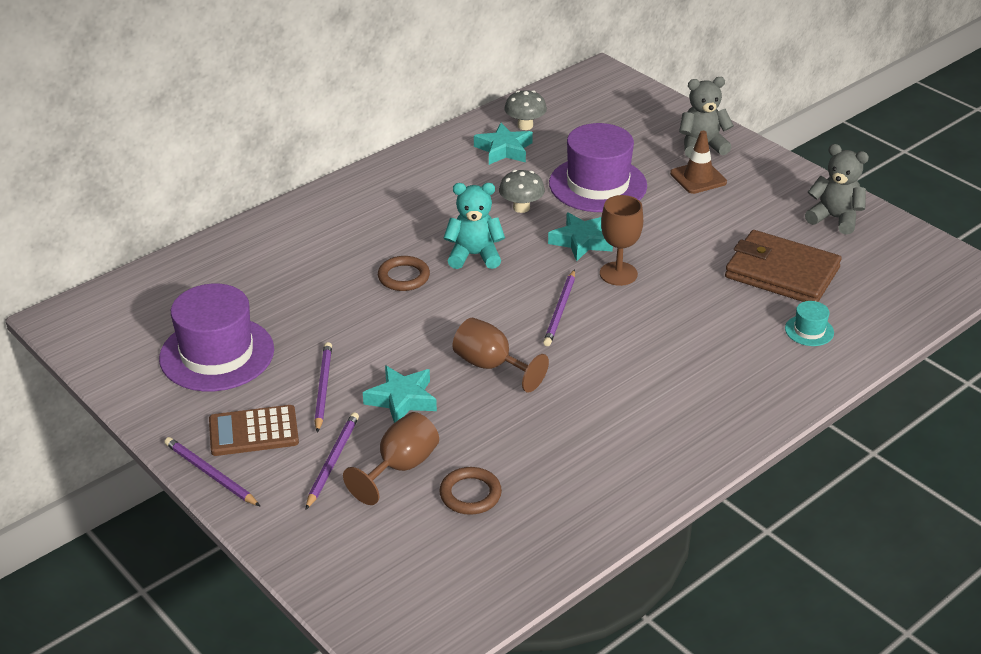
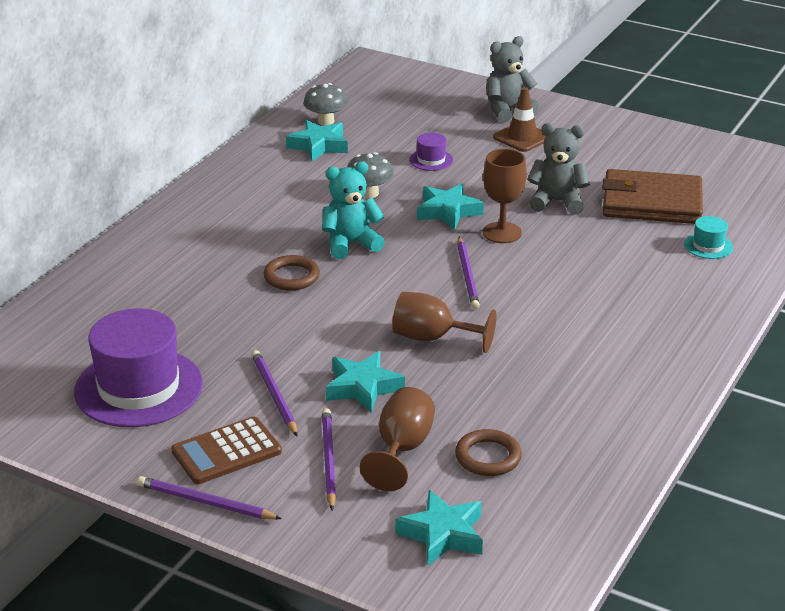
camera: 20 degrees left, 5 degrees down
purple hat [549,123,647,212] -> purple hat [409,133,453,171], size x0.43
grey teddy bear [805,144,869,235] -> grey teddy bear moved to [527,123,590,215]
none -> turquoise star [396,490,483,566]

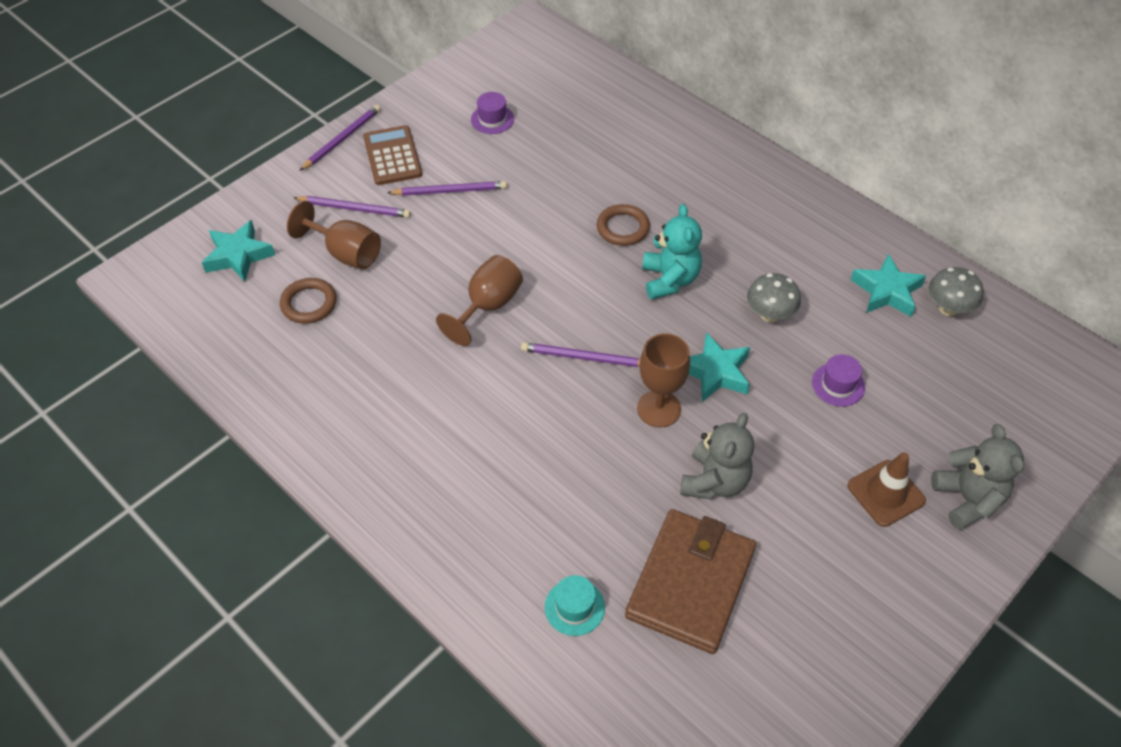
camera: 105 degrees right, 20 degrees up
purple hat [74,308,203,427] -> purple hat [471,92,514,134], size x0.43
turquoise star [326,351,405,413] -> none

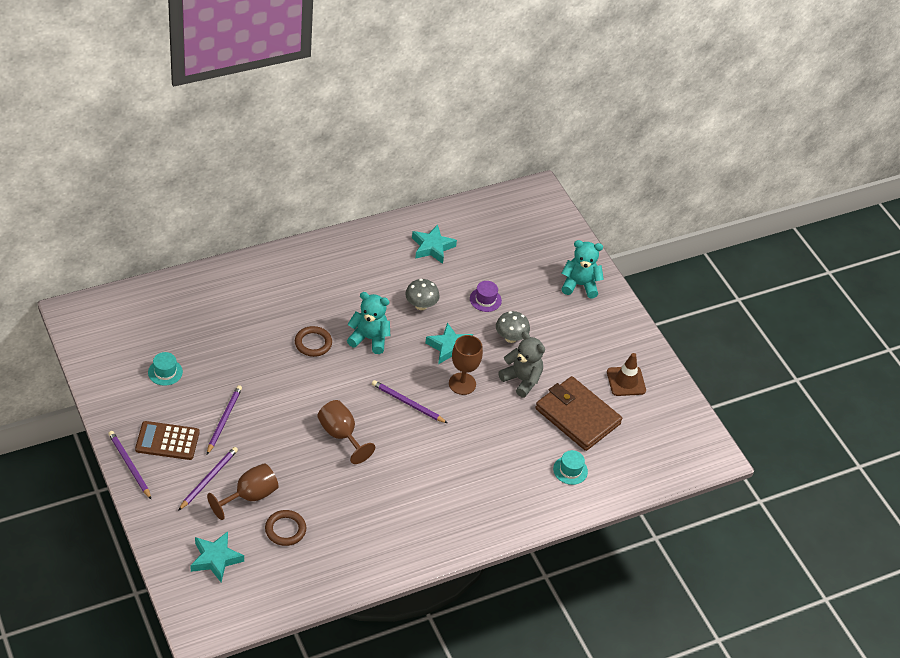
camera: 75 degrees left, 5 degrees down
purple hat [471,92,514,134] -> turquoise hat [148,352,183,386]
purple pencil [521,342,640,367] -> purple pencil turned 90 degrees clockwise [372,380,447,423]
brown traffic cone [847,452,926,527] -> brown traffic cone moved to [607,353,646,396]
grey mushroom [928,267,984,316] -> grey mushroom moved to [496,311,530,343]
grey teddy bear [931,424,1024,530] -> turquoise teddy bear [562,240,604,299]

